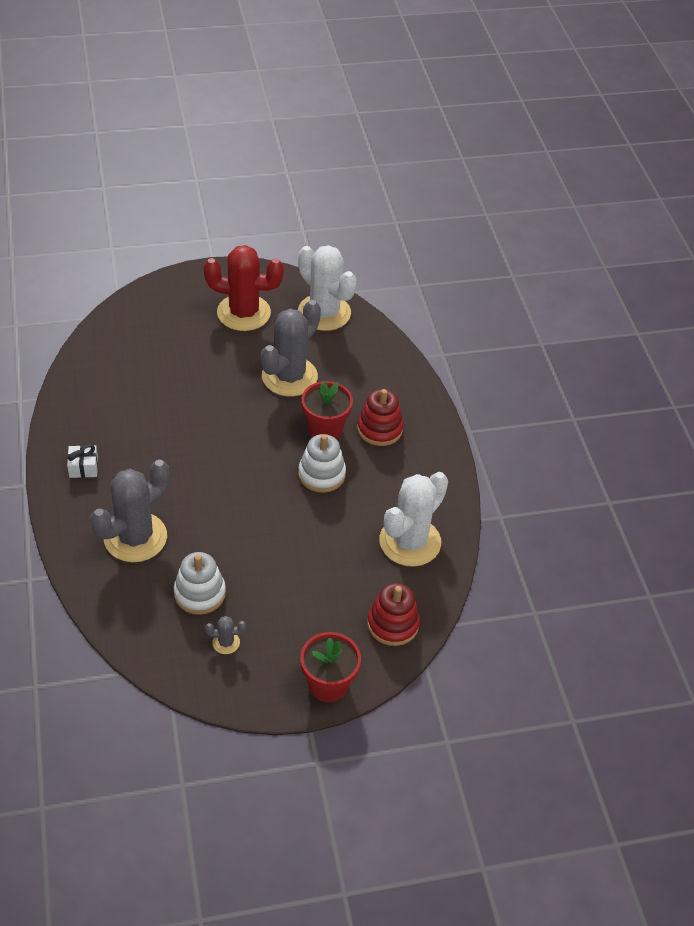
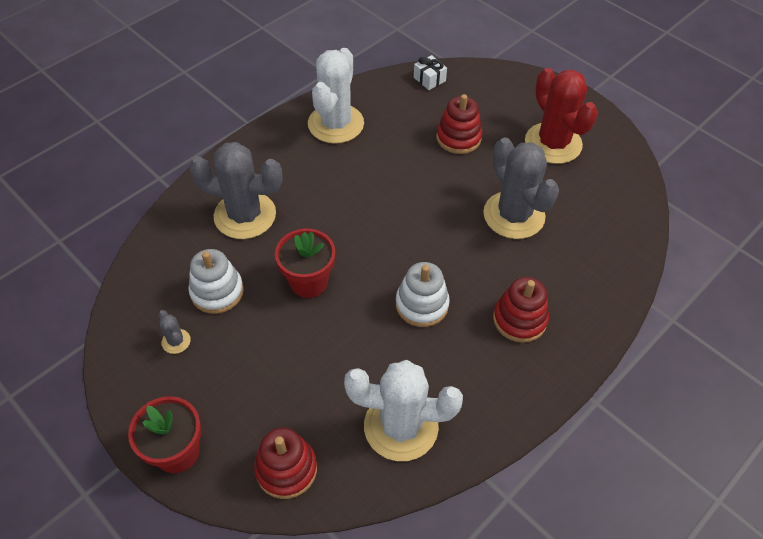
camera: 60 degrees right, 5 degrees up
white gift [67,444,98,478] -> white gift moved to [414,55,447,90]
grey cactus [261,300,321,397] -> grey cactus turned 60 degrees clockwise [483,138,559,239]
white cactus [298,245,357,331] -> white cactus moved to [308,48,364,144]
red flower pot [302,381,353,439] -> red flower pot moved to [275,229,335,298]
none -> red stacking toy [436,94,482,154]

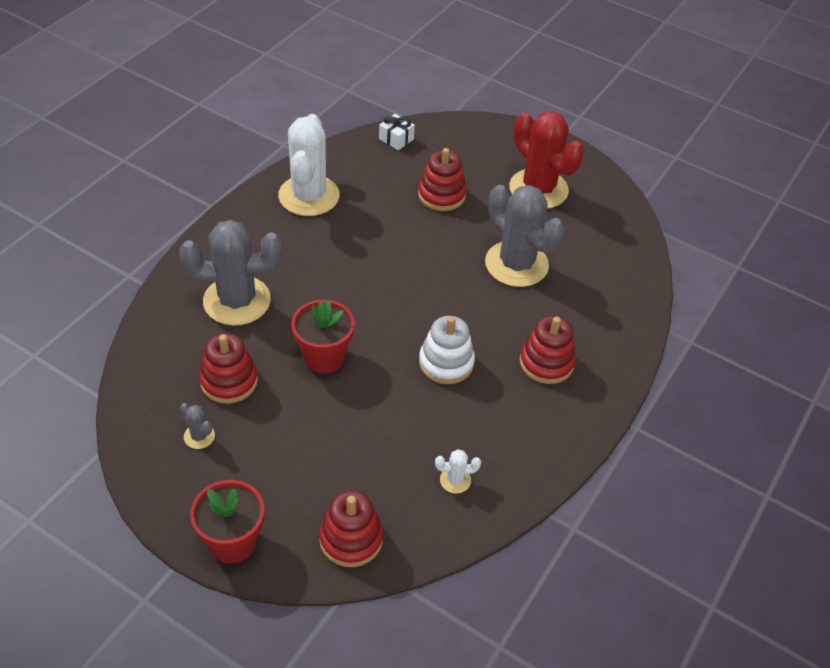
camera: 15 degrees left, 5 degrees down
white stacking toy [188,249,244,314] -> red stacking toy [199,333,258,404]
white cactus [344,360,463,461] -> white cactus [435,449,481,494], size x0.41

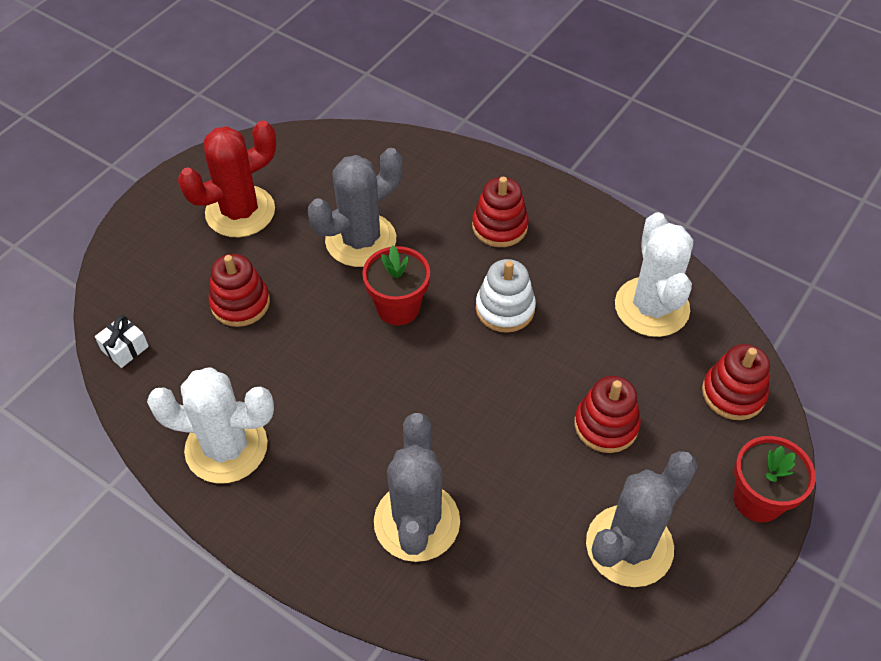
camera: 85 degrees left, 5 degrees up
grey cactus [180,403,215,449] -> grey cactus [586,451,697,587], size x2.43
red stacking toy [199,333,258,404] -> red stacking toy moved to [574,376,641,453]
red flower pot [291,299,355,374] -> red flower pot moved to [362,245,430,325]
white cactus [435,449,481,494] -> white cactus [615,212,693,337], size x2.43

